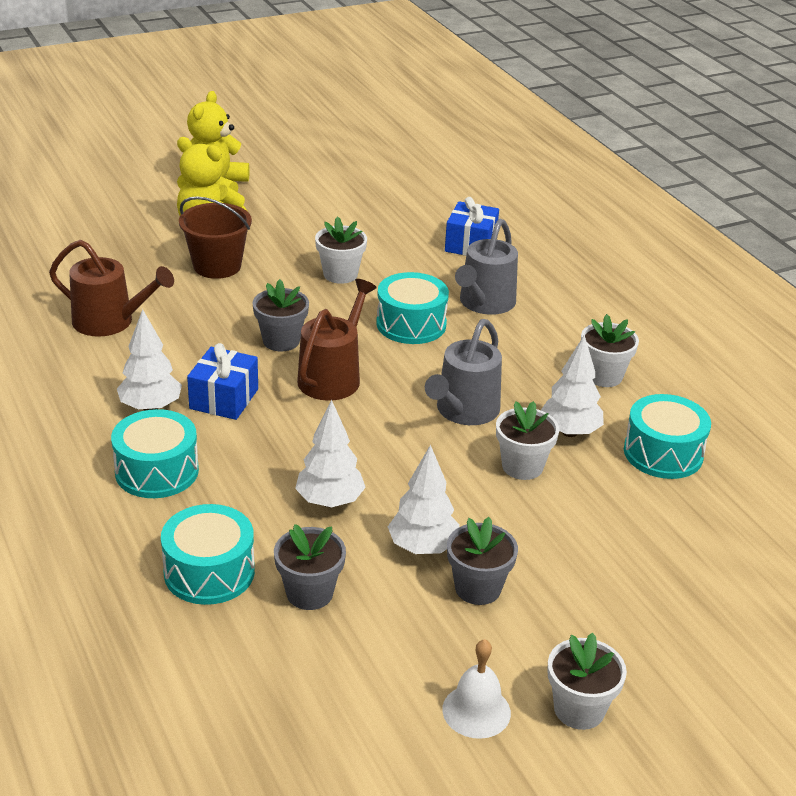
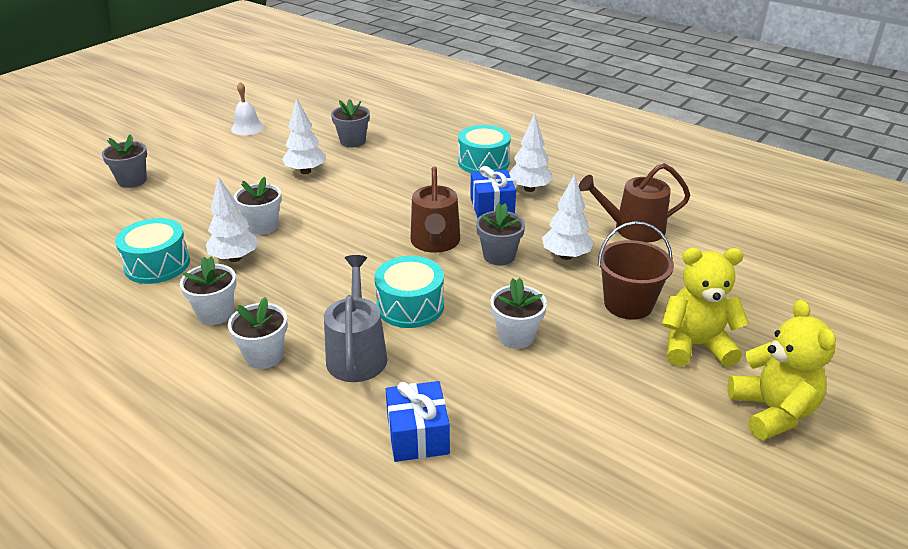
camera: 155 degrees right, 0 degrees up
turquoise drum [161,504,255,605] -> none
white tree [295,400,366,507] -> white tree moved to [542,174,593,260]
grey watering can [425,319,502,425] -> none
grey flower pot [447,517,518,605] -> grey flower pot moved to [102,134,147,188]
white flower pot [547,633,627,730] -> white flower pot moved to [228,297,288,369]

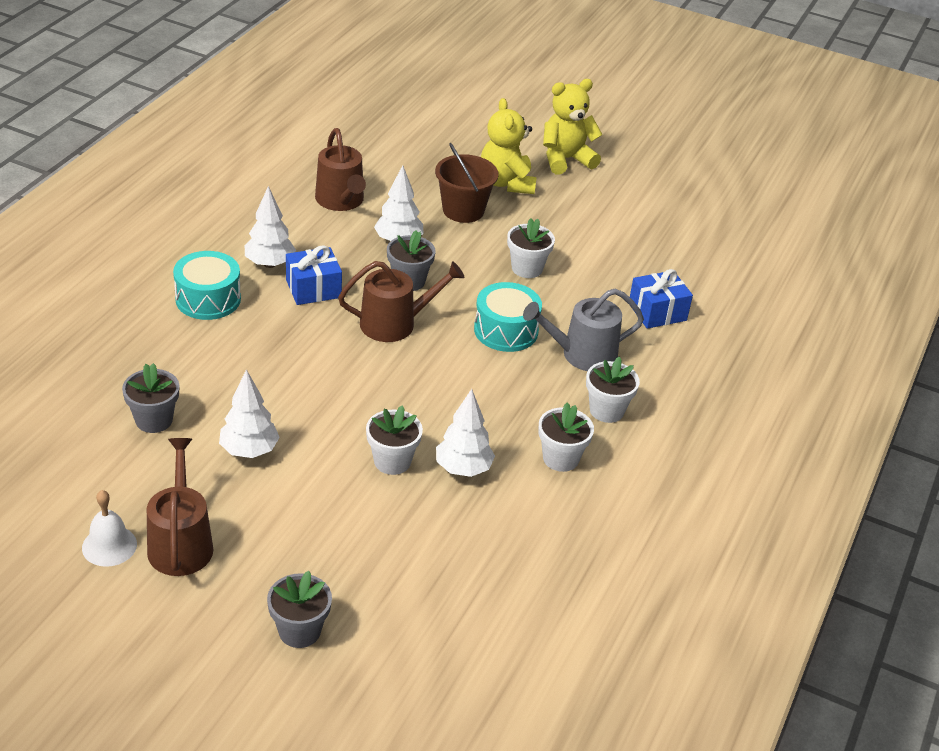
camera: 105 degrees left, 5 degrees up
turquoise drum [115,218,190,284] -> none
none -> brown watering can [147,438,213,576]

